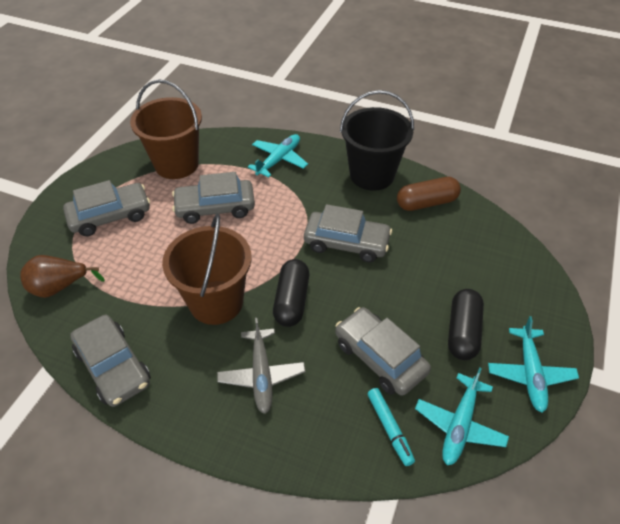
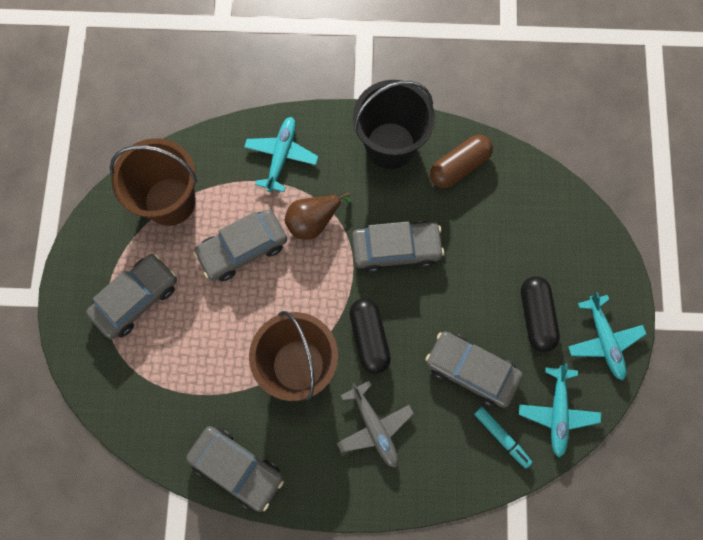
camera: 20 degrees left, 25 degrees up
brown pear [20,255,105,298] -> brown pear moved to [285,192,351,240]

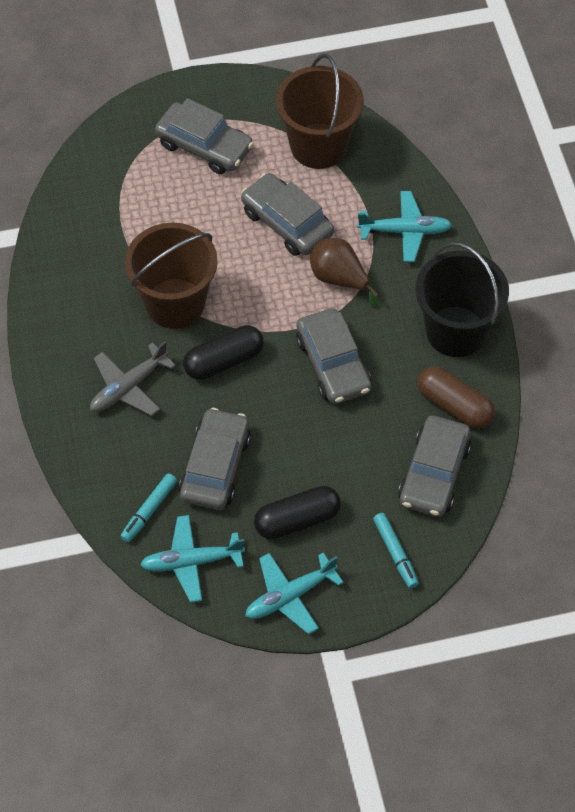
camera: 75 degrees right, 15 degrees down
grey car [186,426,284,512] -> grey car moved to [398,415,471,517]
none -> turquoise marker [373,513,419,588]

